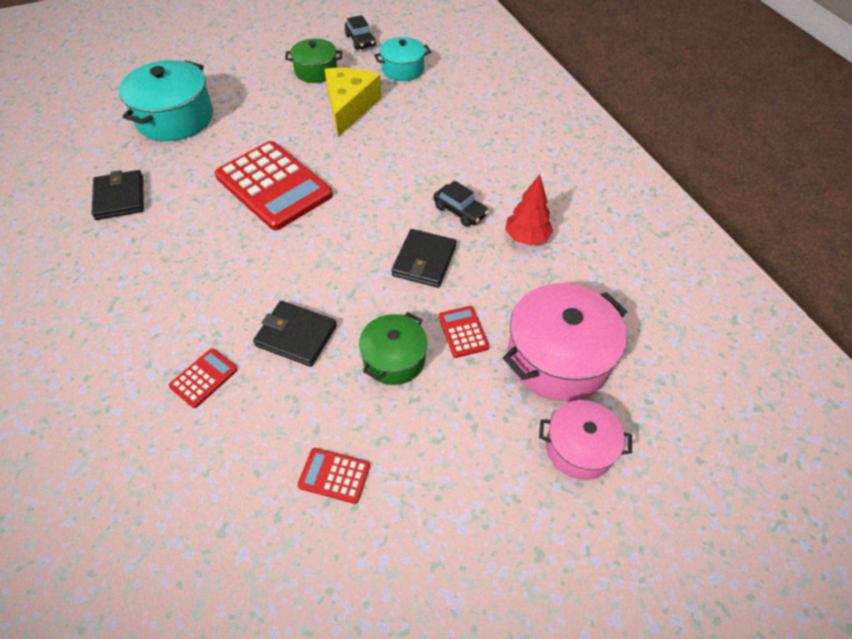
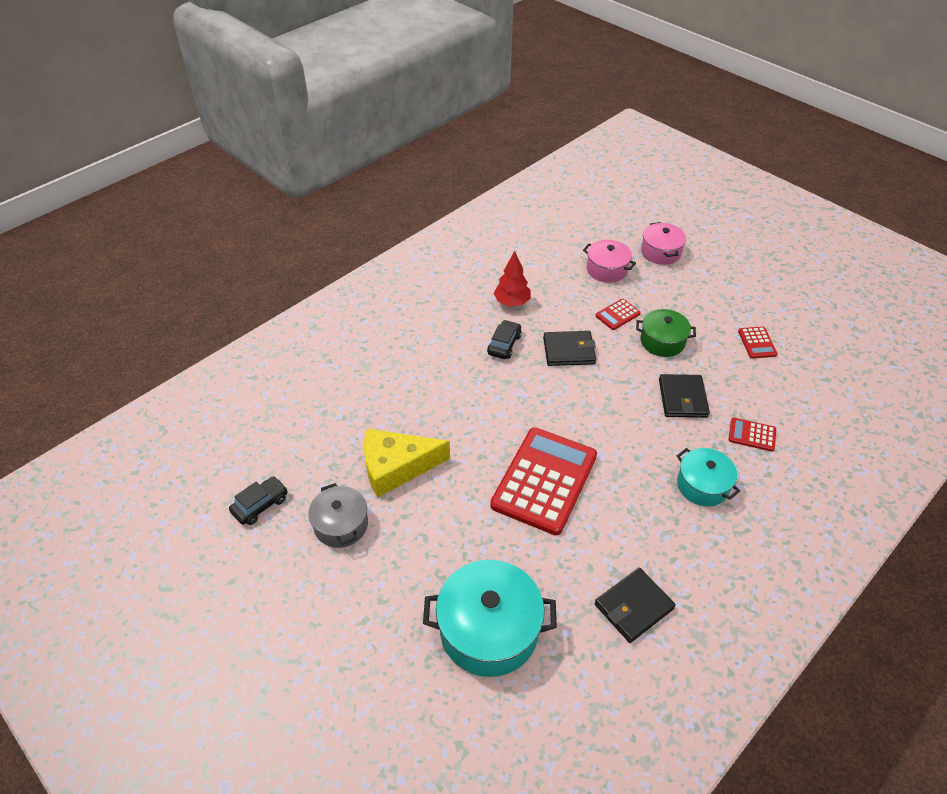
camera: 110 degrees left, 5 degrees down
green pot [285,39,342,83] -> grey pot [308,483,368,548]
turquoise pot [374,37,431,81] -> turquoise pot moved to [677,448,740,506]
pink pot [503,283,627,401] -> pink pot [583,240,636,283], size x0.60

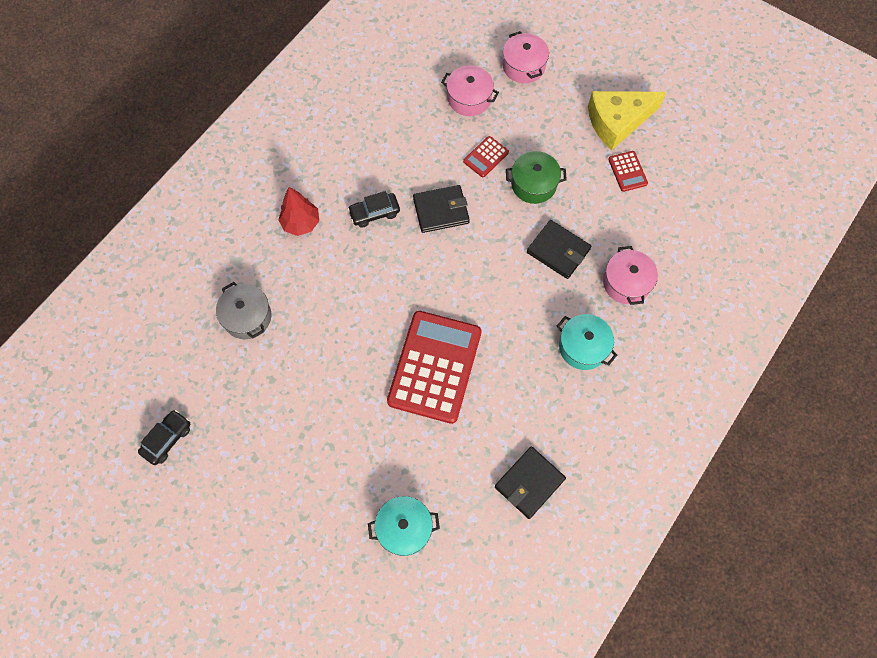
camera: 10 degrees left, 20 degrees up
grey pot [308,483,368,548] -> grey pot moved to [216,282,271,339]
yellow cheese [364,429,450,498] -> yellow cheese moved to [588,91,666,150]
turquoise pot [423,560,557,677] -> turquoise pot [368,496,440,556], size x0.60
black car [487,320,522,359] -> black car turned 120 degrees counterclockwise [348,191,400,228]
red tree [493,251,531,307] -> red tree moved to [278,187,319,236]
black wallet [659,374,710,418] -> black wallet turned 45 degrees counterclockwise [527,220,591,279]
red calculator [728,417,776,451] -> pink pot [603,246,658,305]

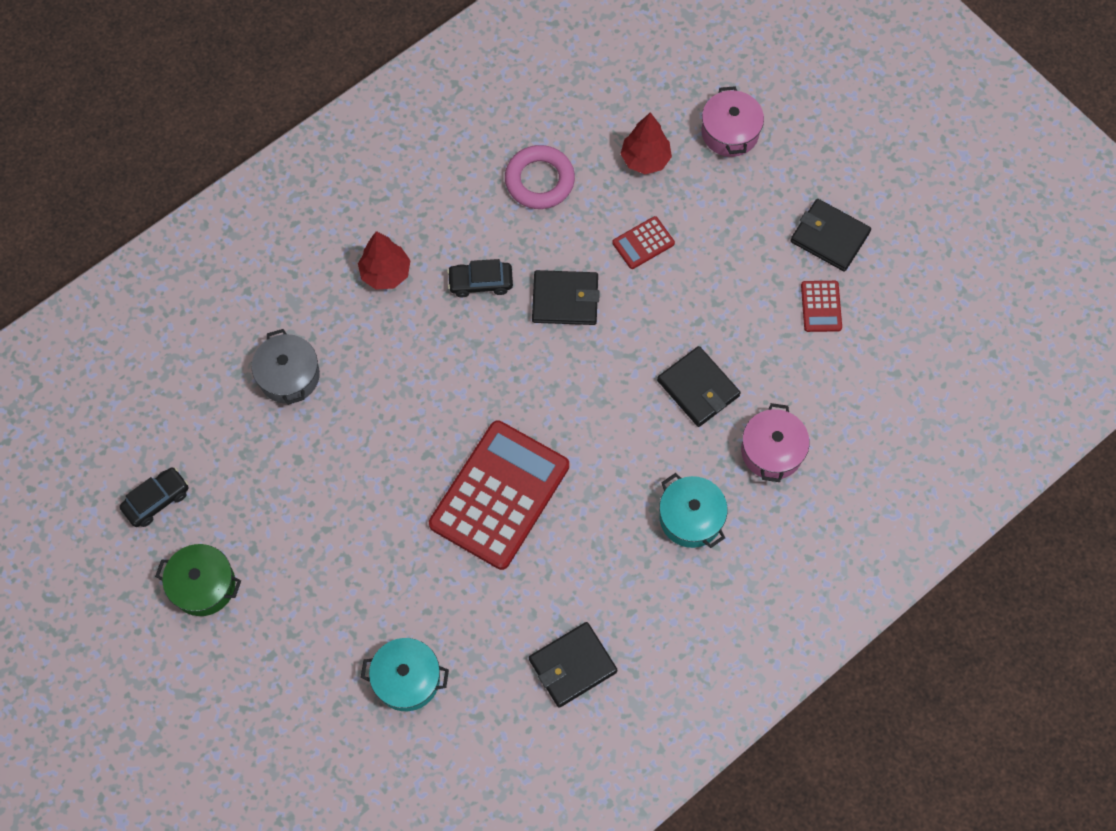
camera: 15 degrees right, 0 degrees up
pink pot [441,65,499,116] -> red tree [621,112,672,174]
green pot [506,151,567,204] -> green pot moved to [155,544,241,616]
yellow cheese [588,91,666,150] -> black wallet [790,199,871,272]
none -> pink ring [505,145,575,209]

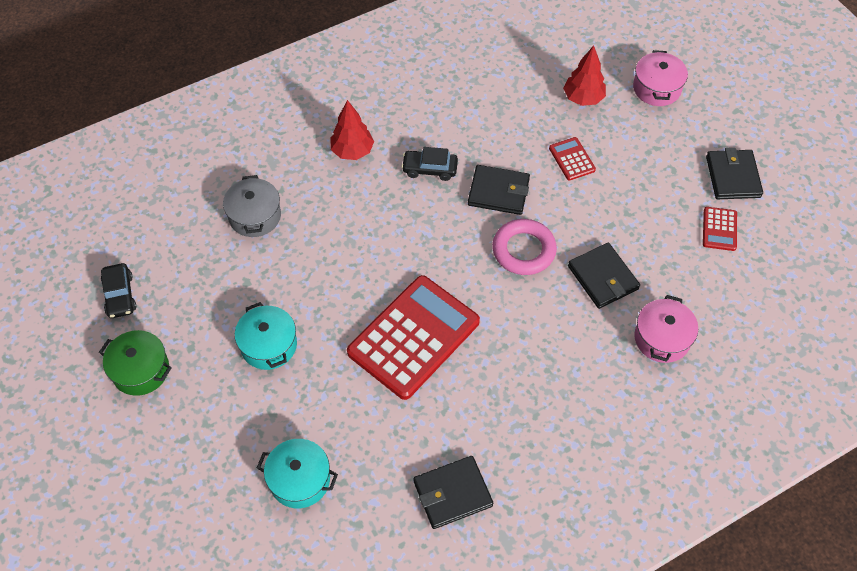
camera: 10 degrees right, 10 degrees down
black car [120,467,189,527] -> black car turned 105 degrees clockwise [101,263,136,318]
pink ring [505,145,575,209] -> pink ring moved to [492,219,557,275]
red calculator [612,216,675,269] -> red calculator turned 90 degrees clockwise [549,137,596,181]
turquoise pot [659,473,728,548] -> turquoise pot moved to [235,302,297,370]
black wallet [790,199,871,272] -> black wallet turned 45 degrees clockwise [706,148,763,199]

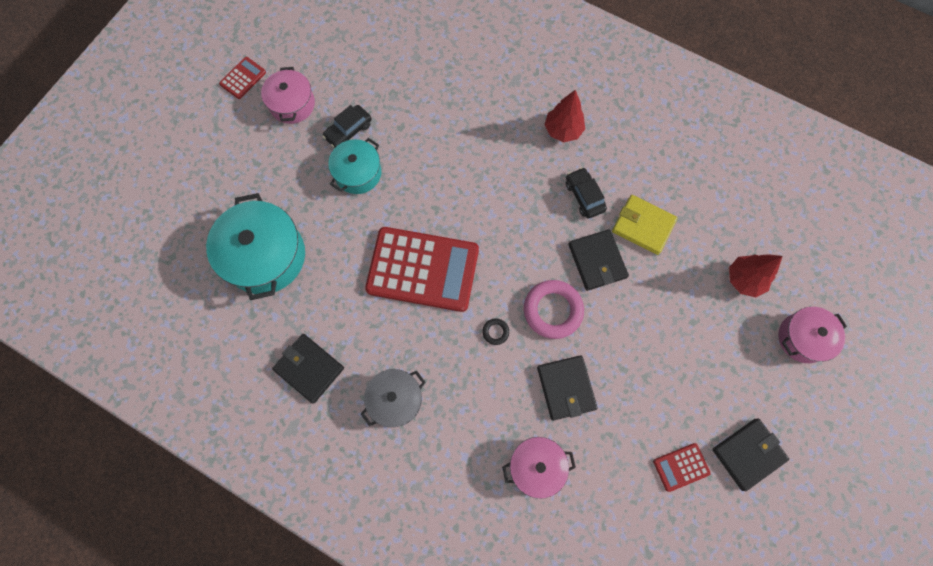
camera: 60 degrees right, 15 degrees up
green pot [99,330,172,396] -> pink pot [261,67,315,124]
black car [101,263,136,318] -> black car moved to [323,105,372,148]
grey pot [223,175,281,237] -> grey pot moved to [361,369,426,427]
turquoise pot [257,439,338,508] -> turquoise pot [206,193,305,300], size x1.65
red calculator [549,137,596,181] -> red calculator moved to [219,57,266,99]
black wallet [568,243,640,309] -> black wallet turned 45 degrees counterclockwise [537,355,598,421]
none -> black ring [482,318,509,345]
none -> yellow wallet [612,195,678,255]

